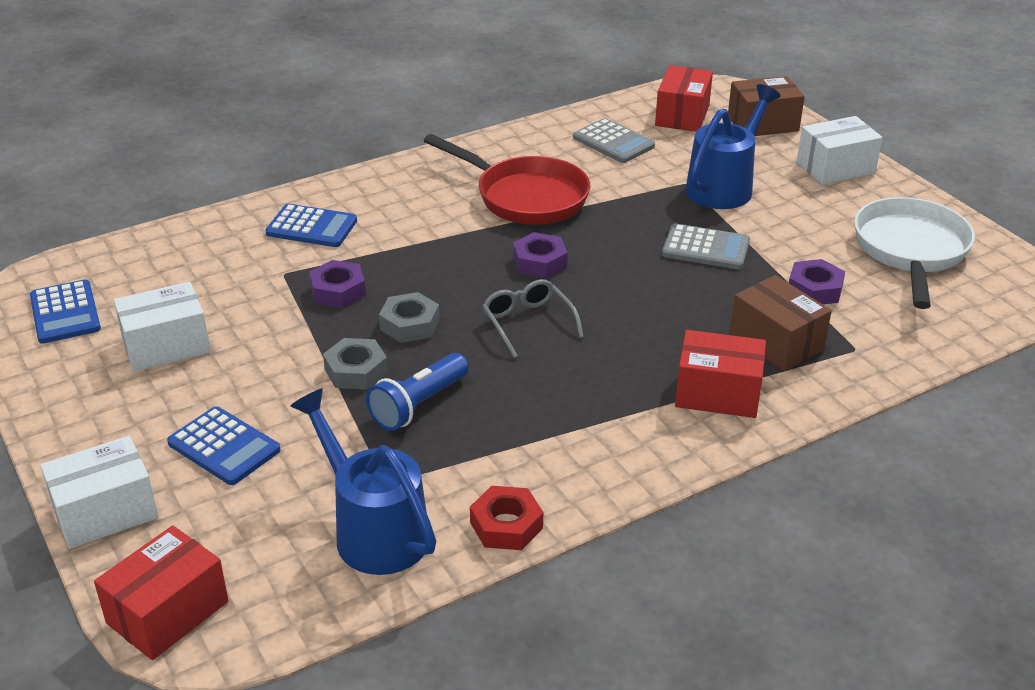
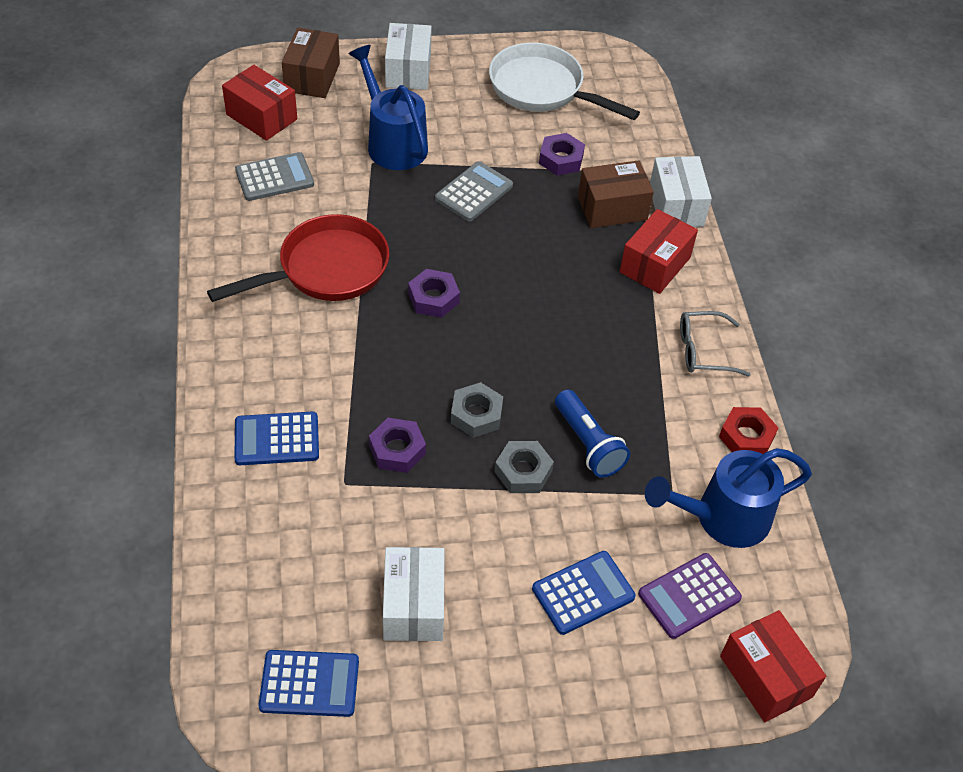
camera: 70 degrees left, 15 degrees up
white box [40,436,158,549] -> white box moved to [650,156,712,227]
blue calculator [265,204,357,247] -> blue calculator turned 135 degrees counterclockwise [234,411,319,465]
grey glasses [482,279,584,358] -> grey glasses moved to [680,311,751,377]
none -> purple calculator [638,553,742,639]

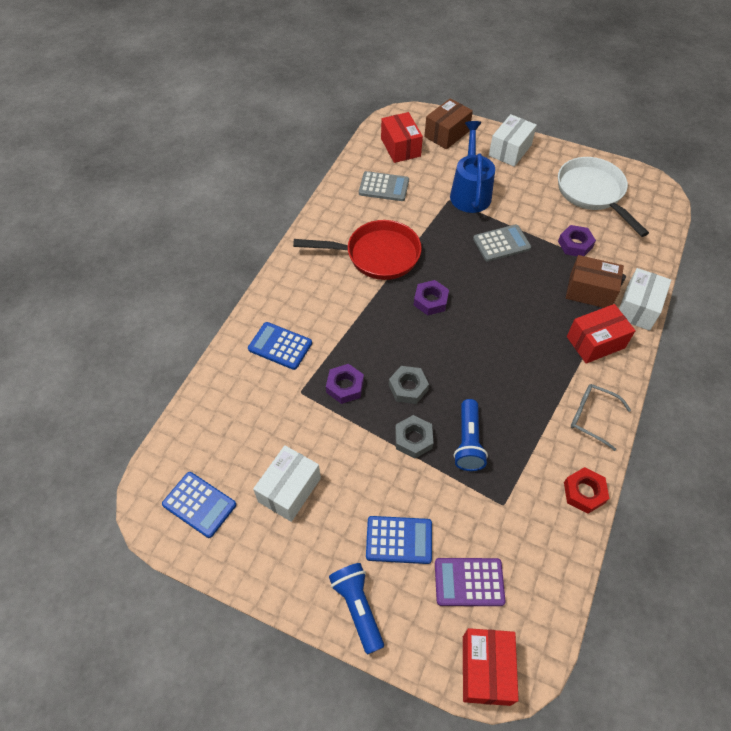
camera: 35 degrees right, 5 degrees up
blue watering can [645,448,812,548] -> none
none -> blue flashlight [329,563,384,655]

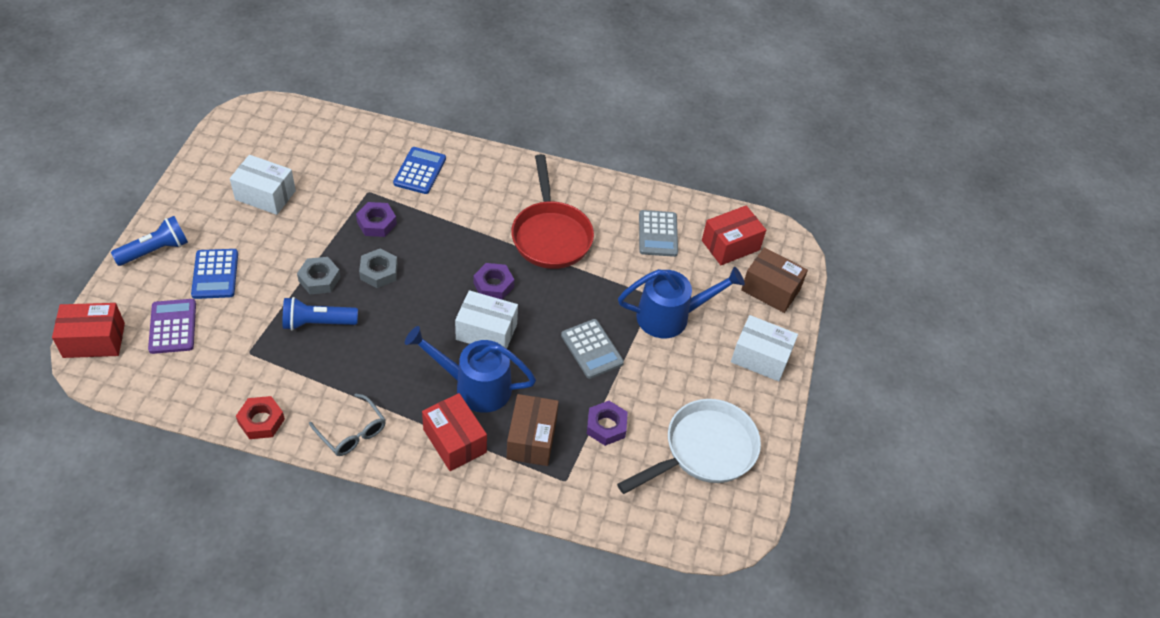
camera: 75 degrees right, 5 degrees down
blue calculator [162,472,236,538] -> none
grey glasses [571,384,631,451] -> grey glasses turned 120 degrees clockwise [309,394,386,456]
white box [619,268,671,331] -> white box moved to [455,290,518,349]
none -> blue watering can [405,326,536,413]

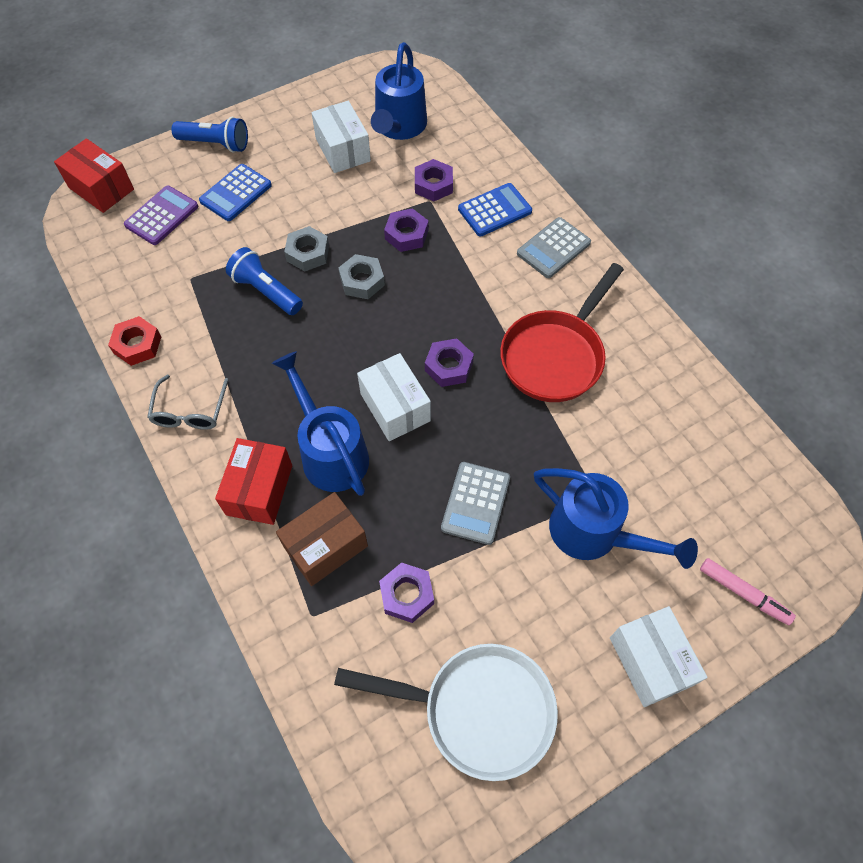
camera: 50 degrees right, 10 degrees up
grey calculator [639,210,678,257] -> grey calculator moved to [517,217,591,278]
red box [702,205,766,265] -> none
brown box [741,247,808,313] -> pink marker [700,558,796,625]
none -> blue watering can [371,42,427,140]
none -> purple nut [415,159,453,201]

